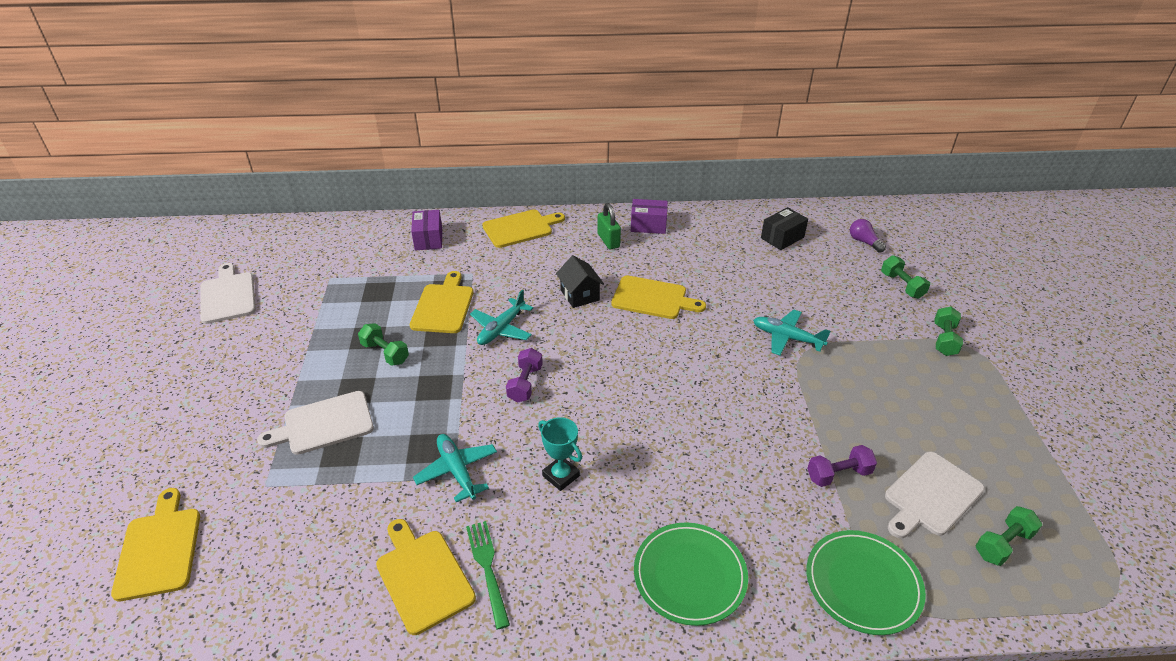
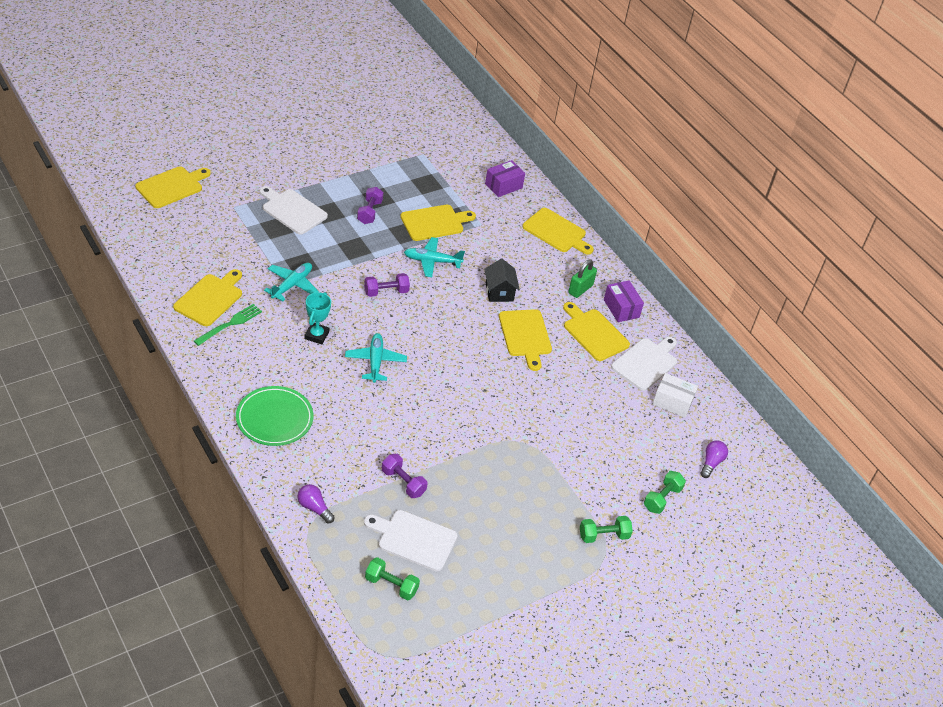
camera: 55 degrees right, 5 degrees up
white cutting board [200,263,256,324] -> white cutting board moved to [611,337,677,391]
green dumbbell [358,323,409,366] -> purple dumbbell [357,187,384,224]
black house [556,256,604,308] -> black house turned 45 degrees counterclockwise [484,259,520,302]
turquoise plane [753,309,831,355] -> turquoise plane moved to [345,333,407,383]
black box [761,207,808,250] -> white box [652,373,698,418]
green plate [807,530,926,635] -> purple light bulb [297,484,335,523]
none -> yellow cutting board [563,302,630,361]

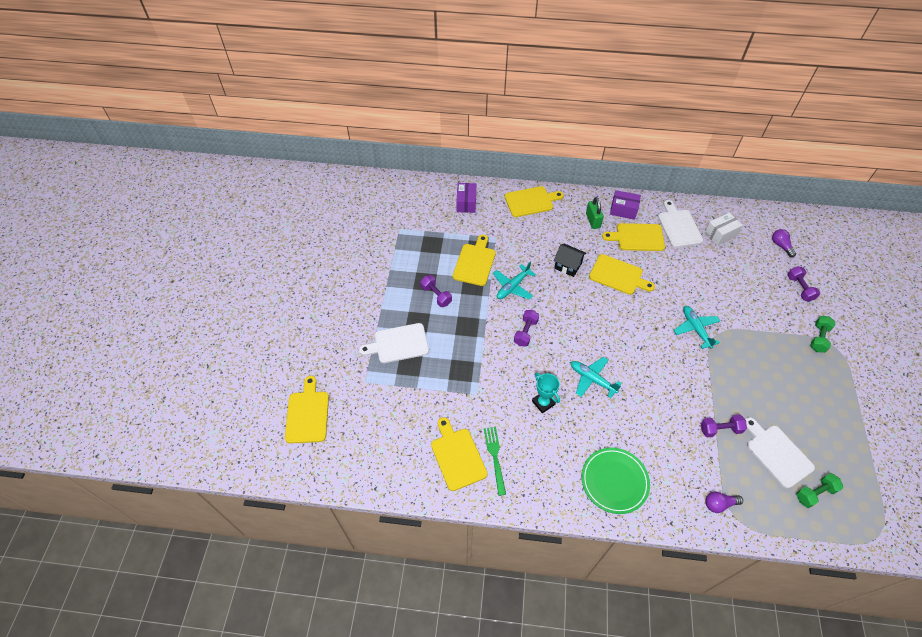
camera: 45 degrees left, 10 degrees up
turquoise plane [264,263,319,301] -> turquoise plane moved to [673,306,720,349]
white cutting board [364,510,458,571] -> white cutting board turned 90 degrees clockwise [745,417,815,489]
green dumbbell [644,471,686,514] -> purple dumbbell [787,266,820,302]

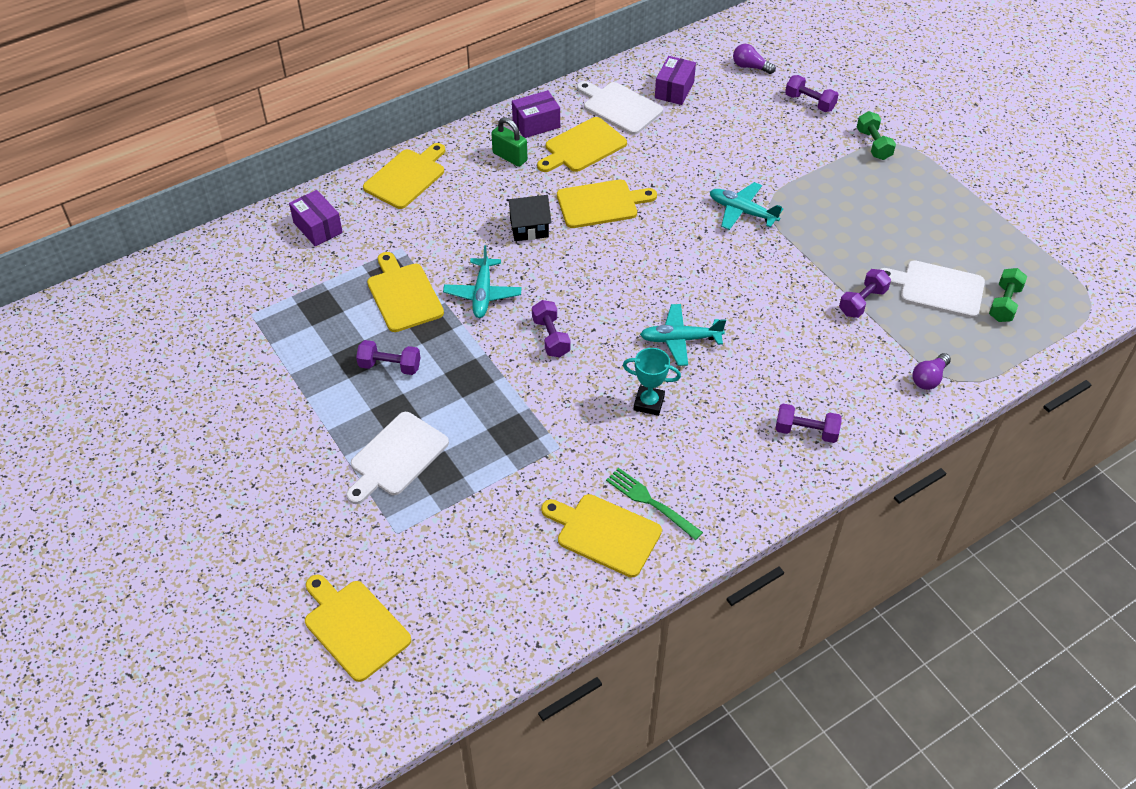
camera: 40 degrees left, 5 degrees down
green plate [581,448,650,514] -> purple dumbbell [775,404,842,443]
white box [704,212,743,245] -> purple box [655,56,696,105]

